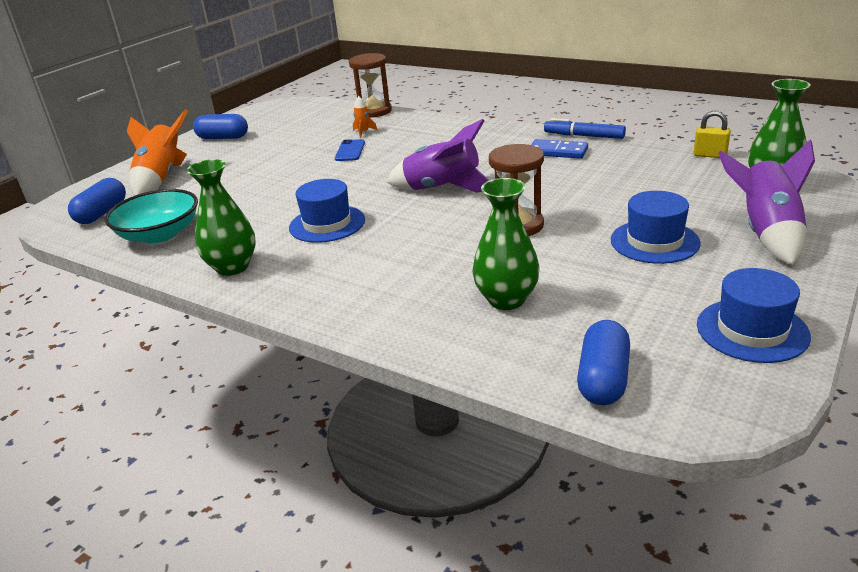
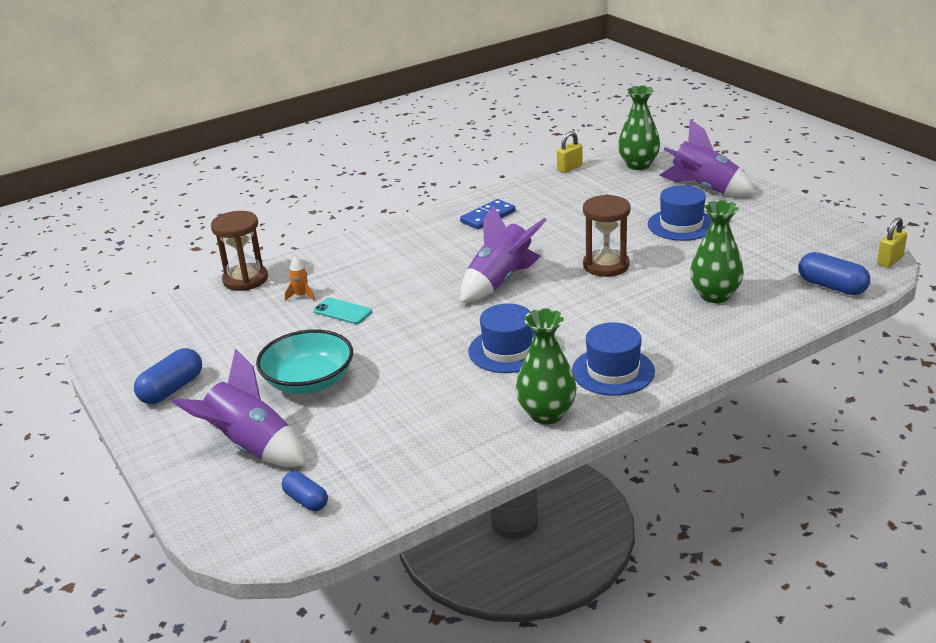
camera: 65 degrees left, 0 degrees up
blue capsule [68,178,126,224] -> blue capsule [282,471,328,511], size x0.65
turquoise bowl [105,189,198,243] -> turquoise bowl moved to [256,330,353,394]
orange rocket [127,109,188,196] -> purple rocket [171,349,305,467]
blue phone [335,139,365,161] -> turquoise phone [313,298,372,324]
blue marker [544,118,626,139] -> none
blue hat [697,268,811,363] -> blue hat moved to [572,322,655,396]
none -> yellow padlock [877,217,907,268]

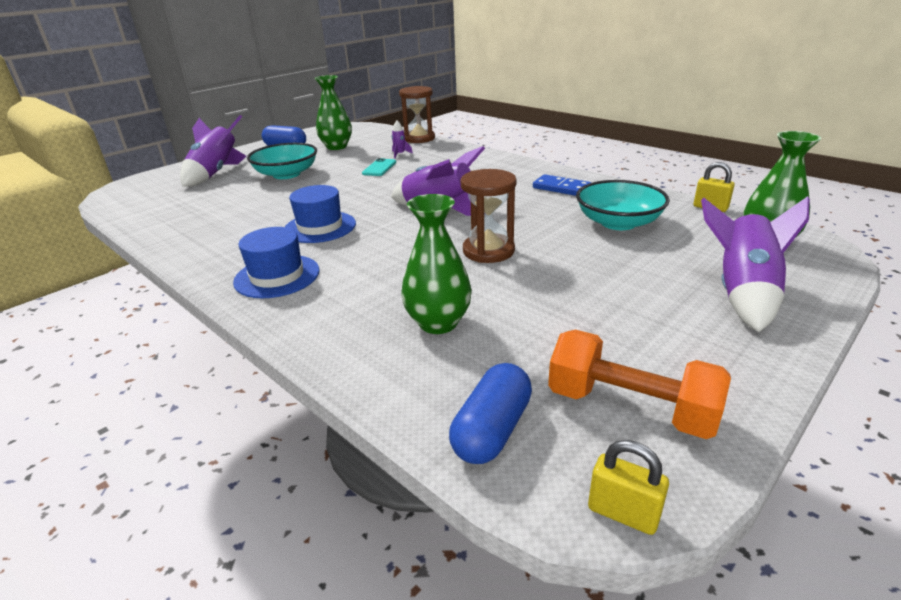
camera: 75 degrees right, 0 degrees up
blue capsule [282,471,328,511] -> none
orange rocket [285,257,315,301] -> purple rocket [392,121,413,159]
green vase [516,308,577,424] -> green vase moved to [315,75,352,150]
blue hat [648,185,711,241] -> none
none -> orange dumbbell [548,330,731,439]
none -> turquoise bowl [576,180,670,230]

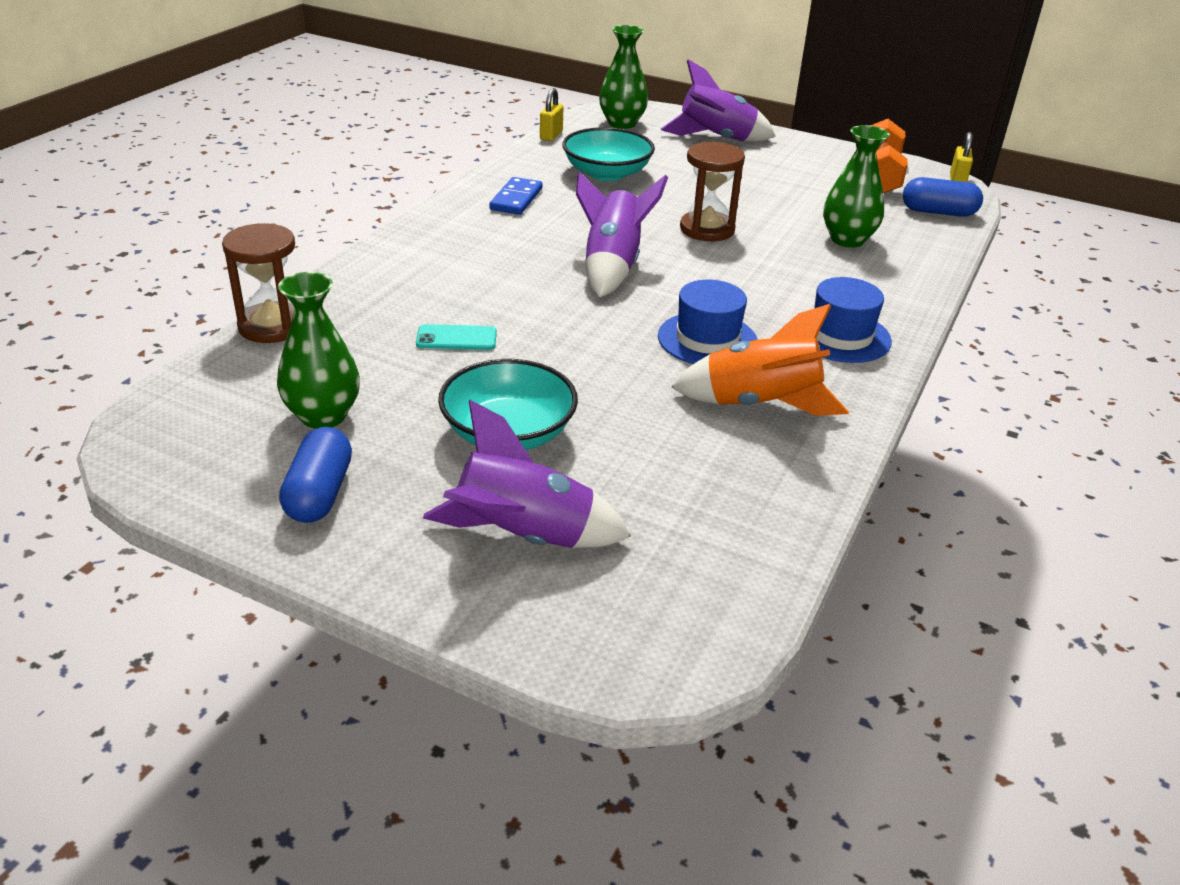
camera: 110 degrees left, 5 degrees up
purple rocket [392,121,413,159] -> none
none -> orange rocket [672,304,849,416]

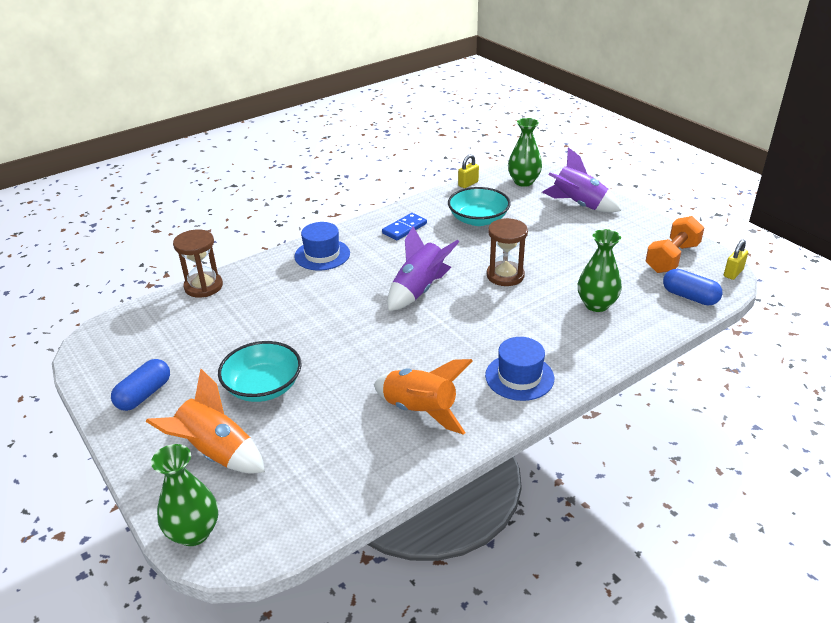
camera: 30 degrees right, 0 degrees up
green vase [277,272,360,429] -> green vase moved to [151,444,218,546]
turquoise phone [416,324,497,350] -> none
purple rocket [423,400,631,548] -> orange rocket [145,369,265,473]
blue hat [658,280,758,364] -> blue hat moved to [294,222,350,270]

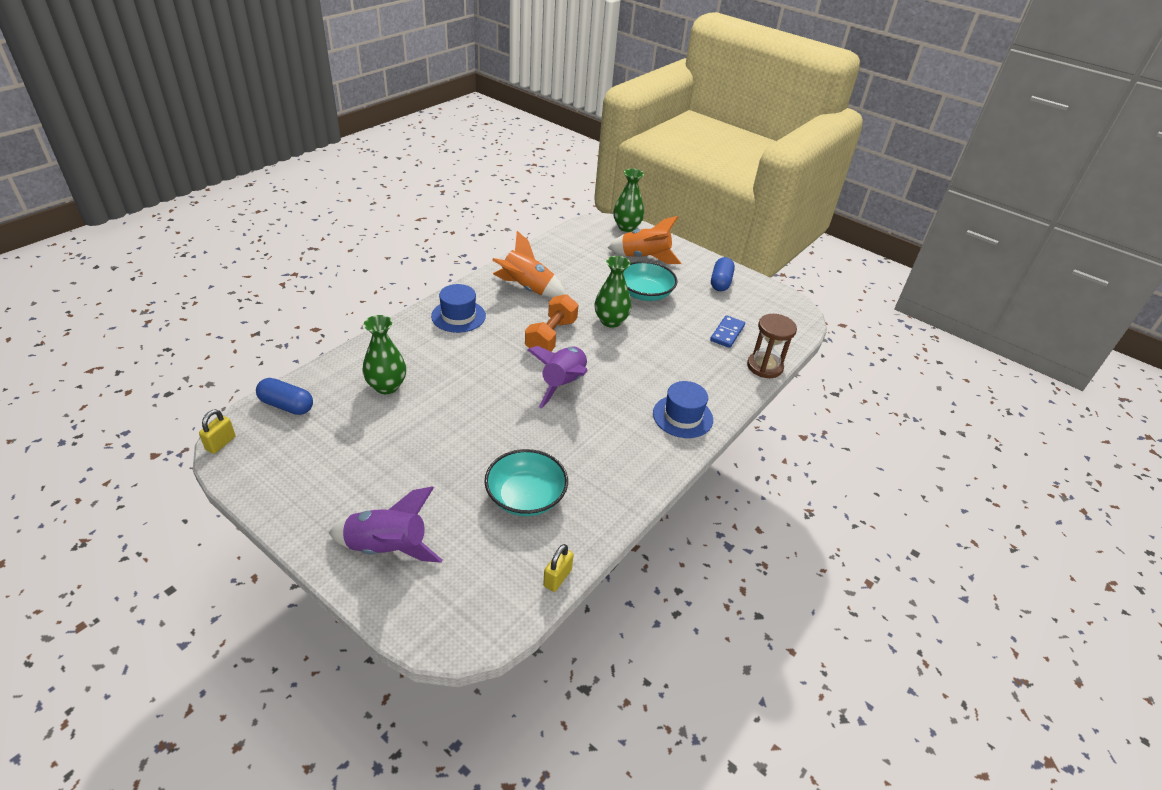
camera: 160 degrees right, 5 degrees up
blue domino [382,213,427,240] -> blue domino moved to [710,315,745,348]
brown hourglass [487,218,528,286] -> none
green vase [508,118,542,187] -> green vase moved to [595,256,632,328]
orange dumbbell [646,216,704,273] -> orange dumbbell moved to [525,294,578,351]

